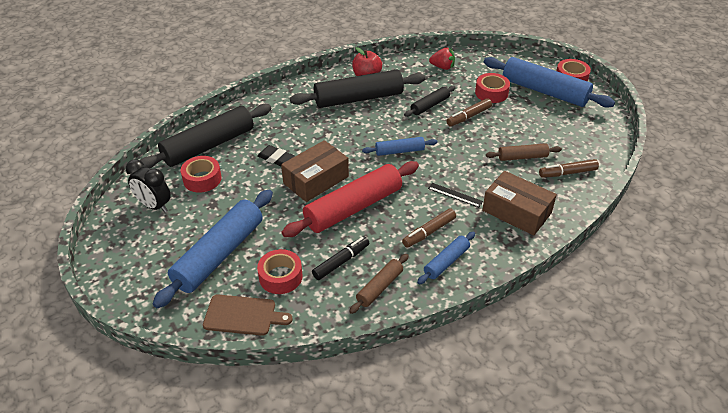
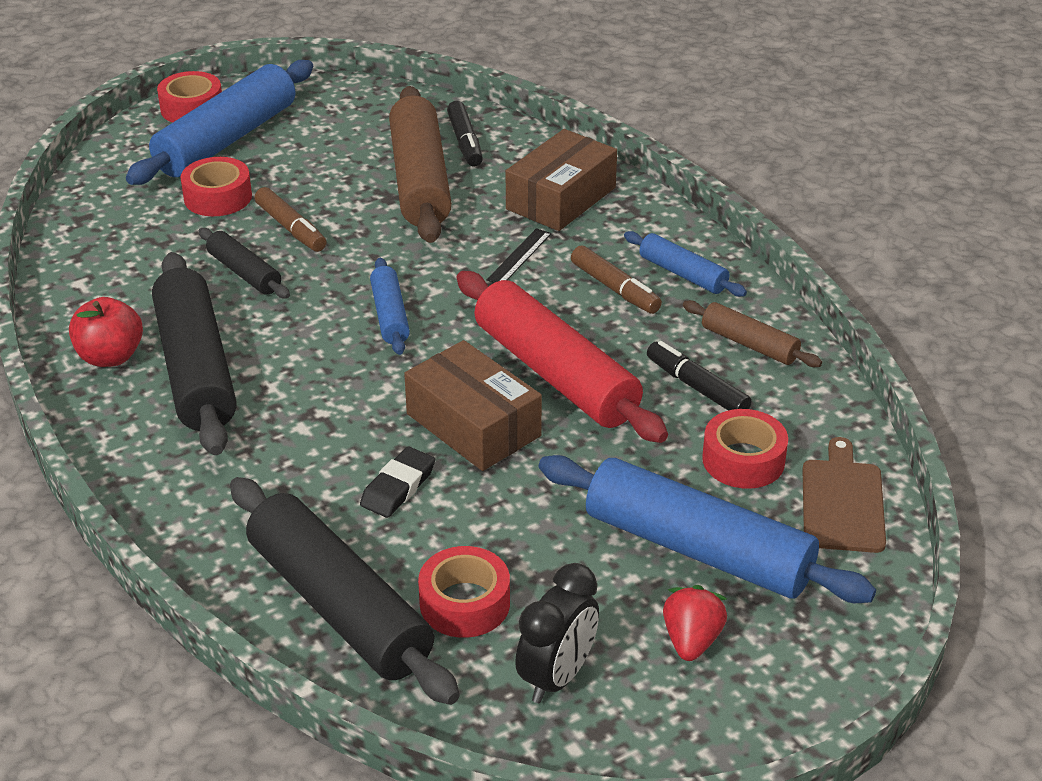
camera: 90 degrees left, 5 degrees down
red strawberry [429,47,455,70] -> red strawberry moved to [663,585,727,661]
brown rolling pin [486,143,562,161] -> brown rolling pin [389,86,452,243], size x1.98
brown marker [539,159,599,178] -> black marker [447,101,483,167]

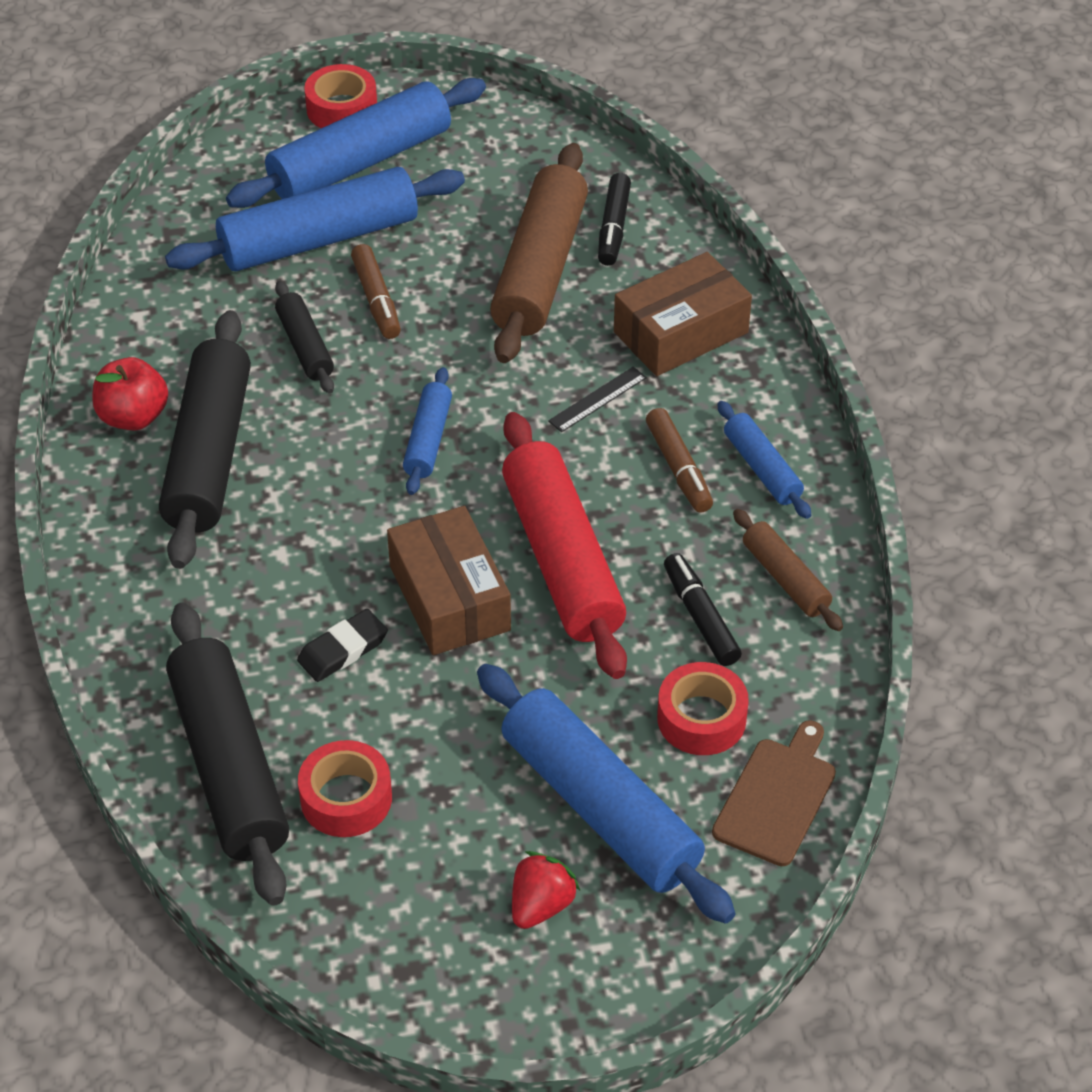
camera: 20 degrees right, 10 degrees up
red tape [181,157,252,216] -> blue rolling pin [165,167,465,271]
black clock [515,563,599,703] -> none

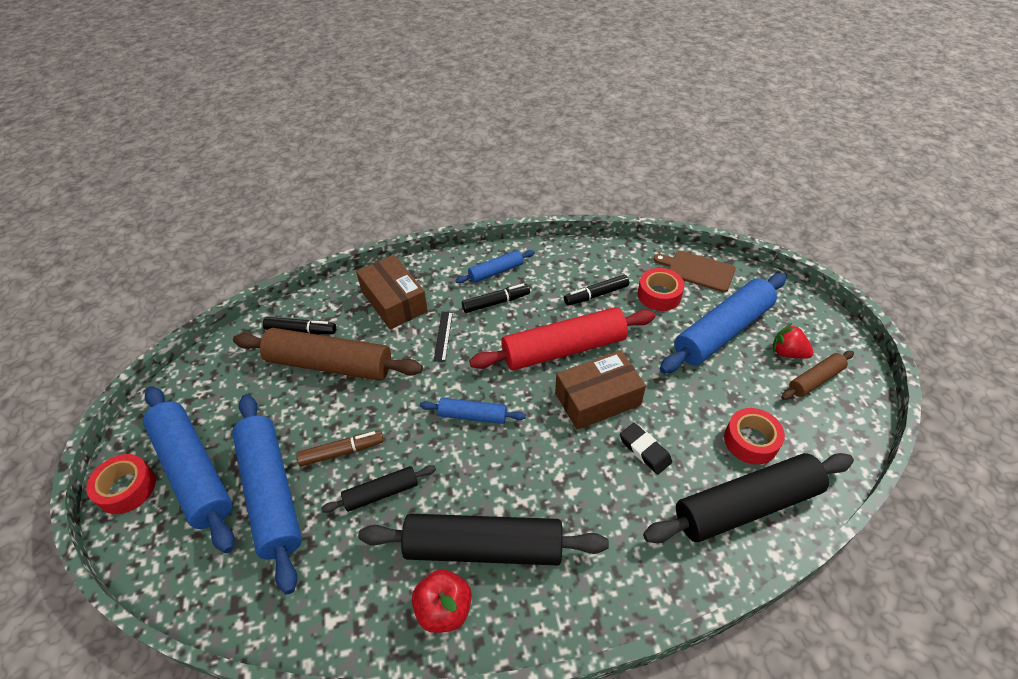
camera: 90 degrees left, 0 degrees up
black ruler [548,367,647,432] -> black ruler turned 45 degrees clockwise [434,312,453,362]
brown marker [646,408,713,513] -> black marker [462,283,530,313]
brown rolling pin [733,509,843,631] -> brown rolling pin moved to [781,351,854,400]

